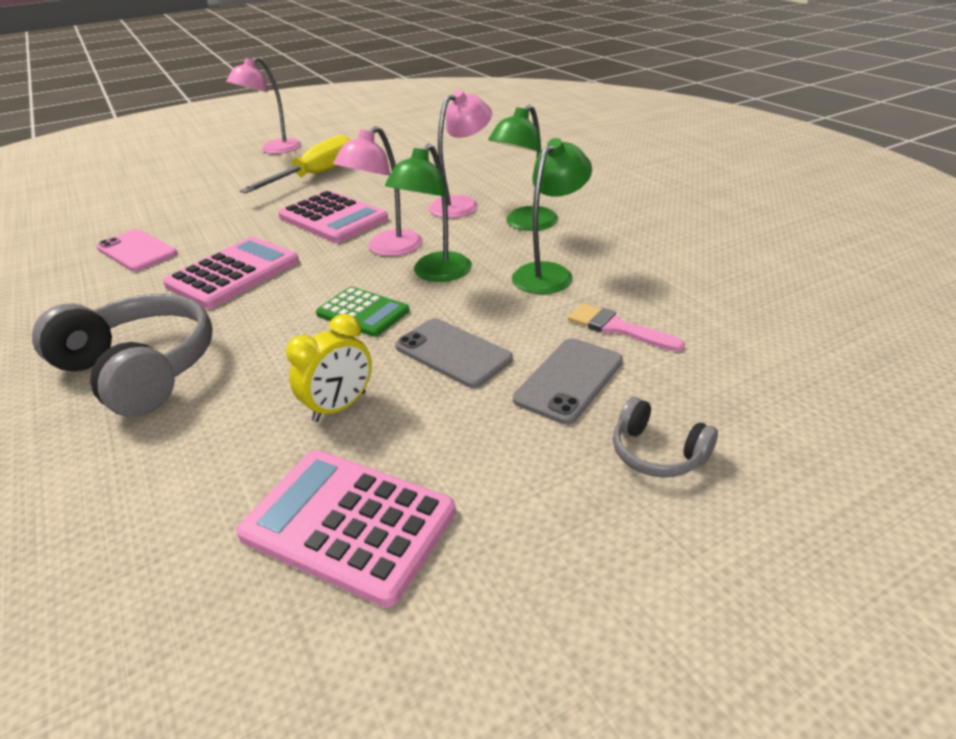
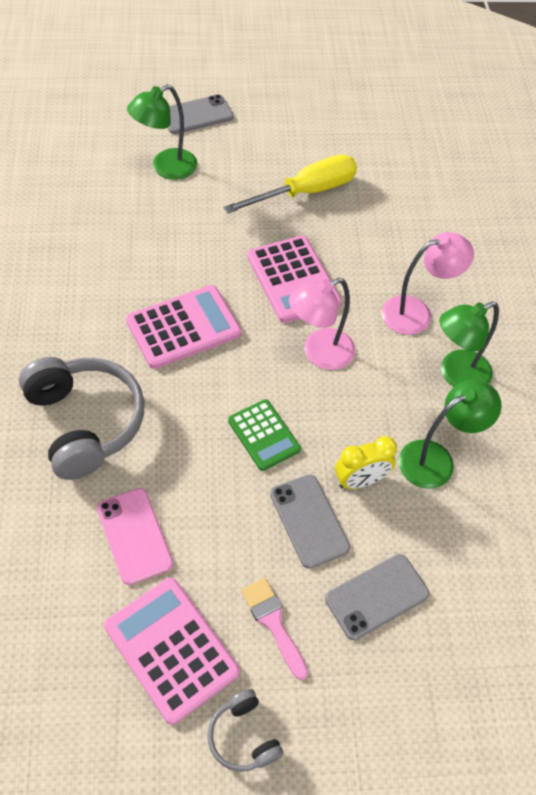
camera: 20 degrees right, 20 degrees up
pink phone [96,229,177,271] -> pink phone moved to [97,488,173,585]
pink lamp [226,57,301,154] -> none
yellow clock [286,314,372,422] -> yellow clock moved to [335,436,397,489]
green lamp [385,143,472,282] -> green lamp moved to [127,84,198,180]
pink brush [568,303,685,352] -> pink brush moved to [241,578,308,680]
grey headphones [613,397,718,478] -> grey headphones moved to [208,689,284,772]
none -> grey phone [168,95,234,134]

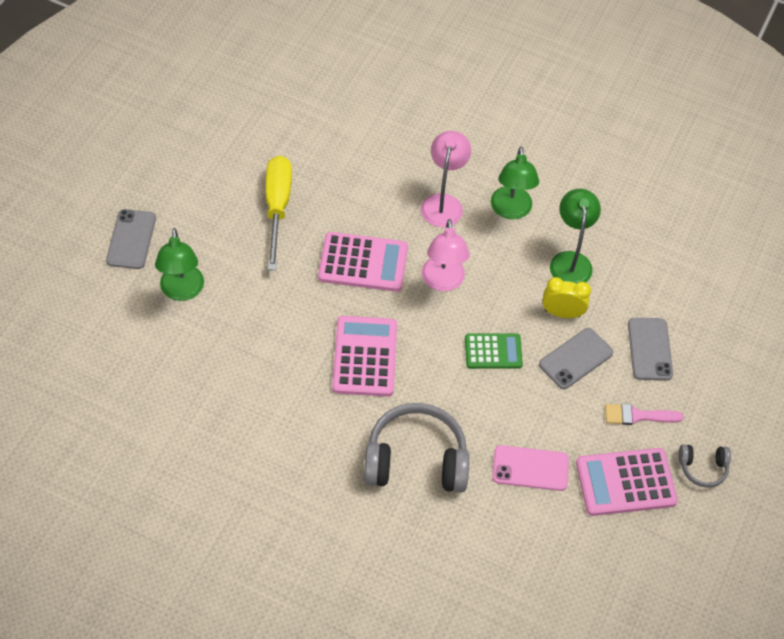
camera: 60 degrees left, 0 degrees up
grey phone [270,474,350,569] -> grey phone turned 45 degrees counterclockwise [539,328,613,389]
yellow clock [335,436,397,489] -> yellow clock turned 90 degrees counterclockwise [542,277,591,318]

